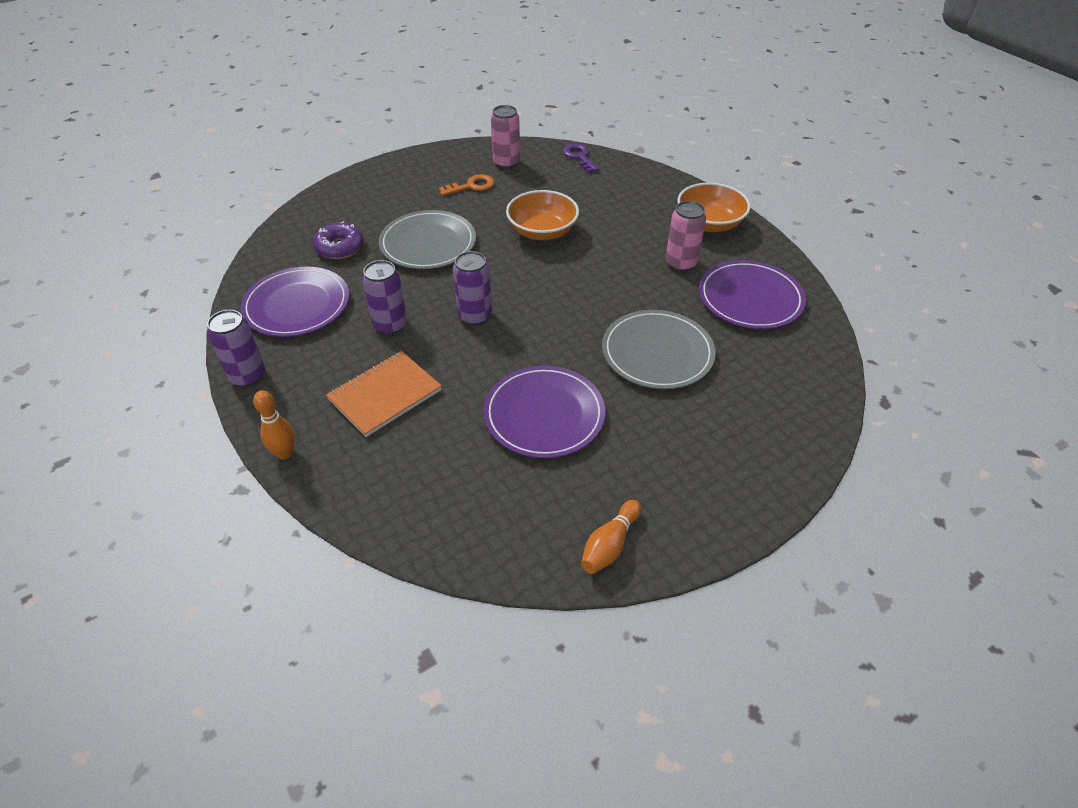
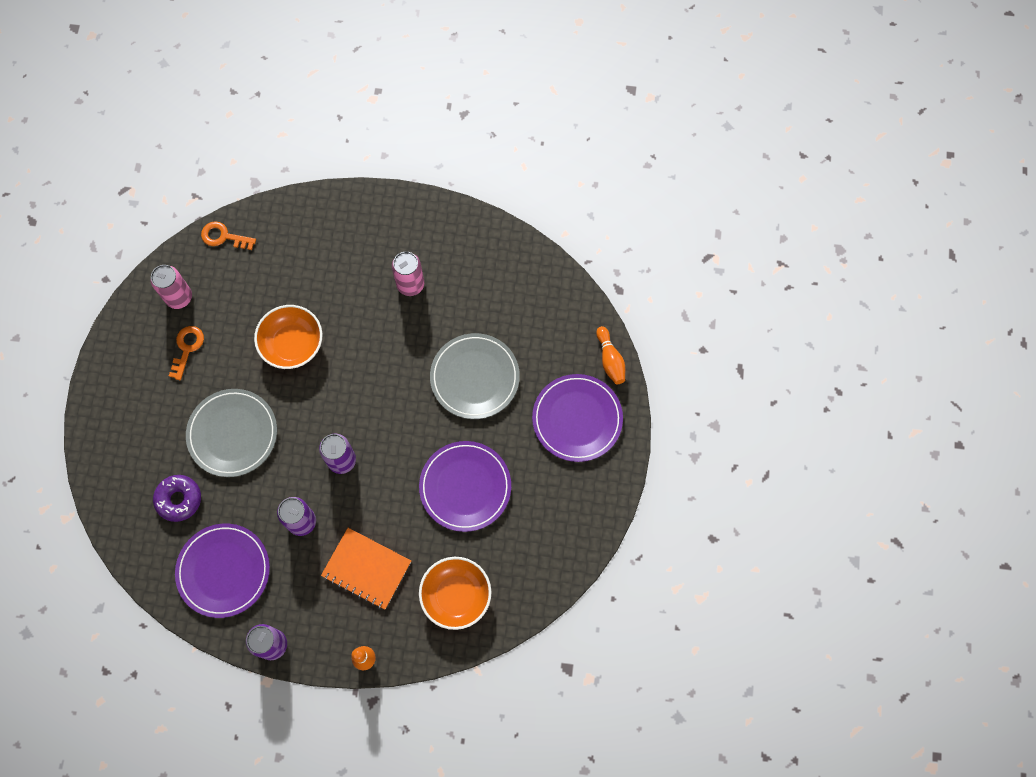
camera: 50 degrees left, 25 degrees up
orange notebook [326,351,442,437] -> orange notebook turned 60 degrees counterclockwise [321,528,411,609]
purple key [563,143,599,173] -> orange key [201,221,256,250]
orange bowling pin [581,500,641,574] -> orange bowling pin moved to [596,326,625,384]
orange bowl [677,183,751,232] -> orange bowl moved to [419,557,491,630]
purple plate [699,260,806,329] -> purple plate moved to [532,374,623,462]

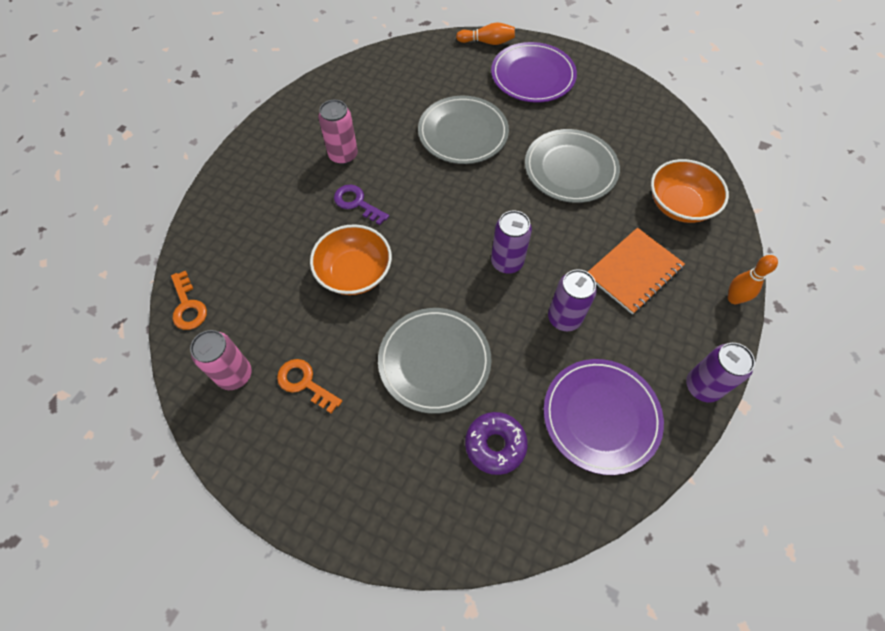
camera: 70 degrees left, 10 degrees down
orange key [201,221,256,250] -> orange key turned 60 degrees counterclockwise [171,271,207,330]
purple plate [419,441,511,532] -> grey plate [525,129,620,203]
none -> purple key [334,185,389,225]

